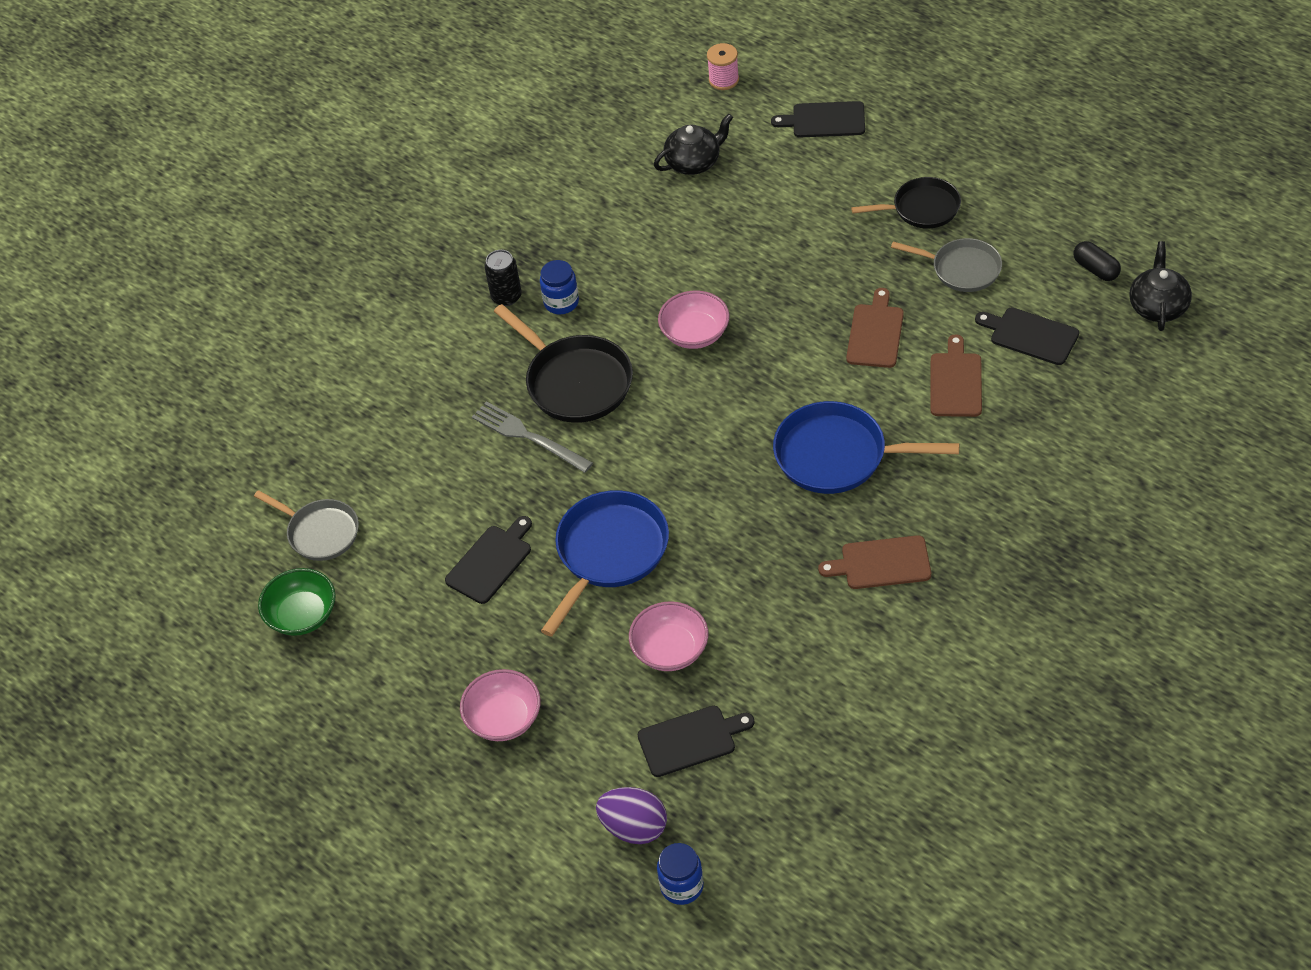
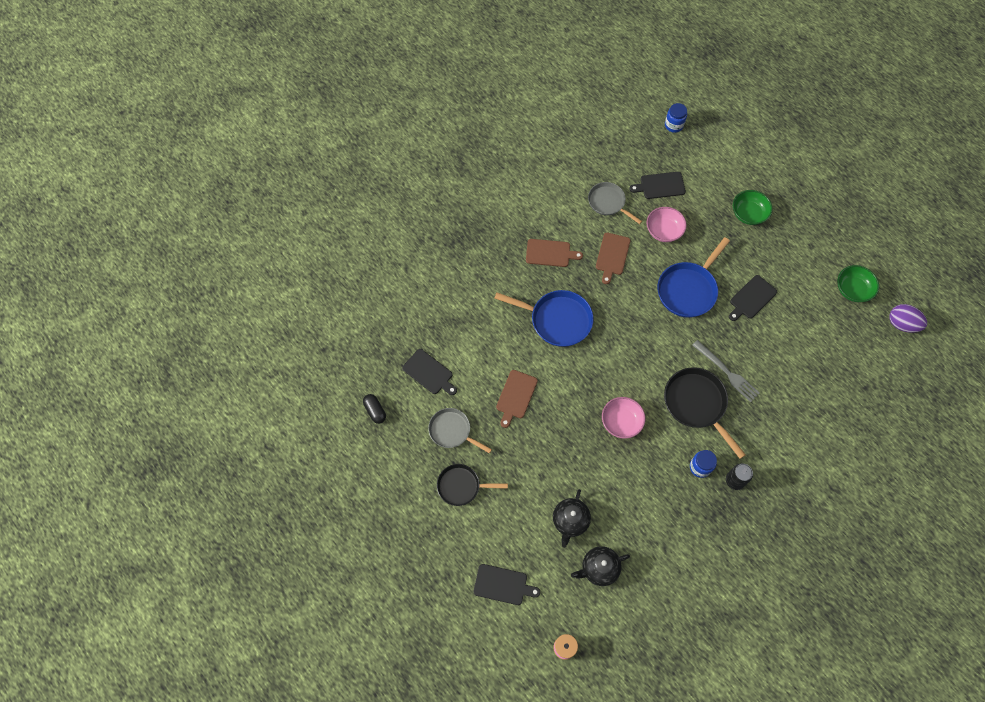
camera: 175 degrees left, 15 degrees up
grey pan [254,490,359,561] -> grey pan moved to [588,182,642,224]
pink bowl [460,669,541,741] -> green bowl [733,190,772,225]
purple egg [596,787,667,844] -> purple egg moved to [890,304,927,333]
brown cutting board [930,334,982,417] -> brown cutting board moved to [596,233,631,284]
black teapot [1129,241,1192,331] -> black teapot moved to [553,489,591,548]

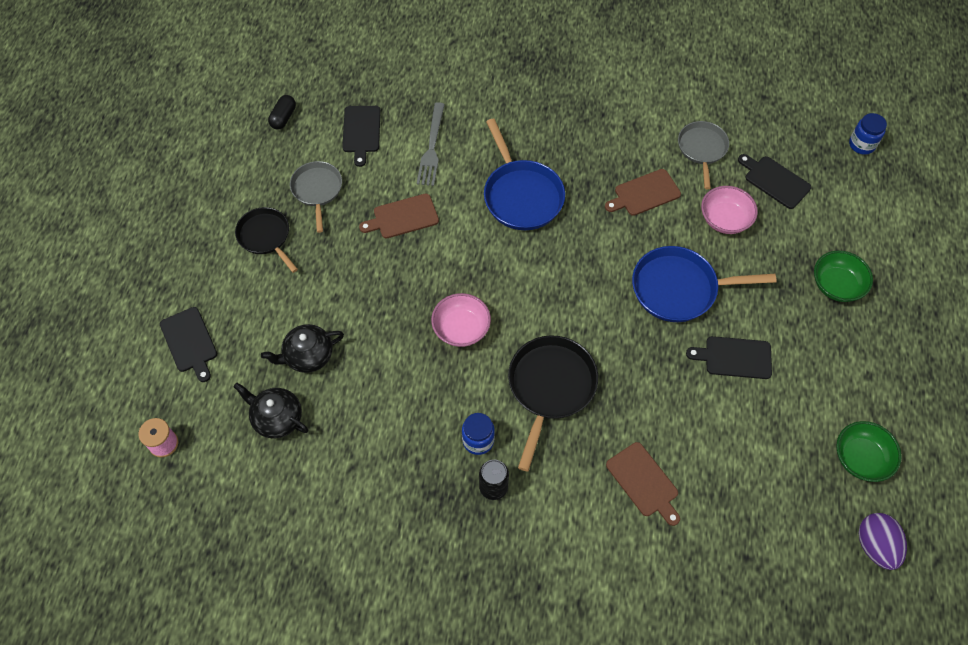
camera: 50 degrees right, 5 degrees down
brown cutting board [526,239,583,267] -> brown cutting board moved to [606,442,680,526]
grey fork [692,340,760,402] -> grey fork moved to [417,102,445,186]

